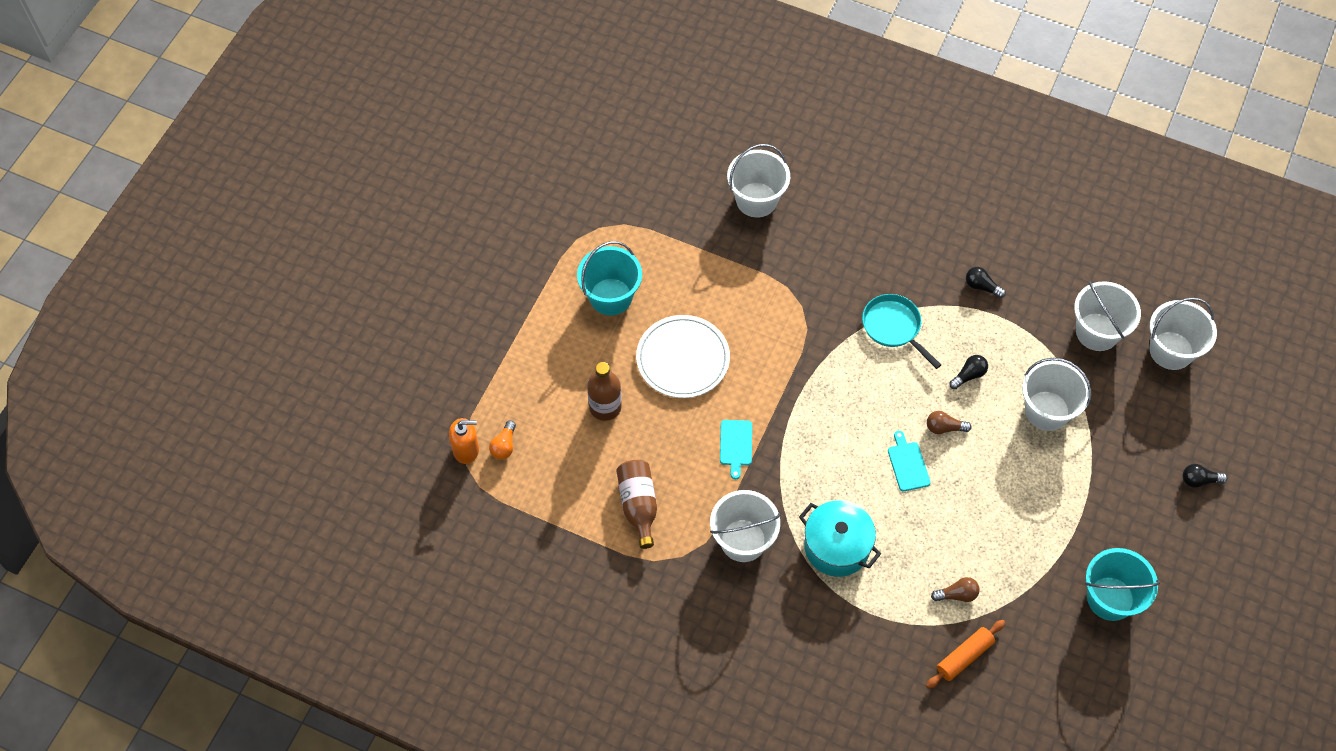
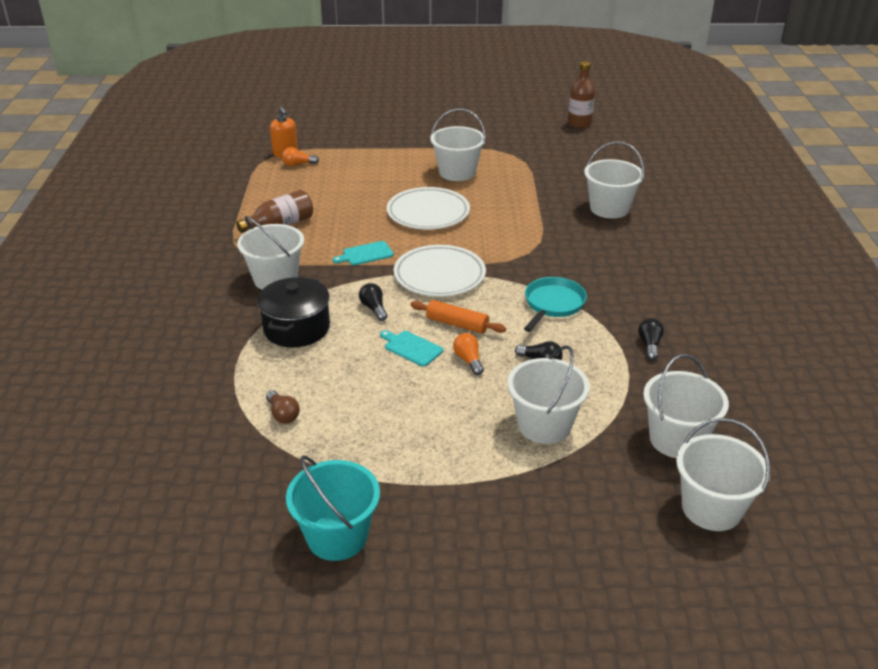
camera: 65 degrees right, 25 degrees down
turquoise bucket [577,241,642,316] -> white bucket [430,109,486,181]
brown bottle [587,362,622,421] -> brown bottle moved to [568,61,595,128]
turquoise pot [799,500,881,577] -> black pot [257,277,330,347]
turquoise cutting board [888,431,931,491] -> turquoise cutting board turned 105 degrees counterclockwise [380,330,443,367]
orange rolling pin [926,620,1005,689] -> orange rolling pin moved to [410,300,506,334]
brown light bulb [927,411,972,434] -> orange light bulb [453,333,484,375]
black light bulb [1183,464,1228,488] -> black light bulb moved to [359,283,388,321]
none -> white plate [394,245,486,297]

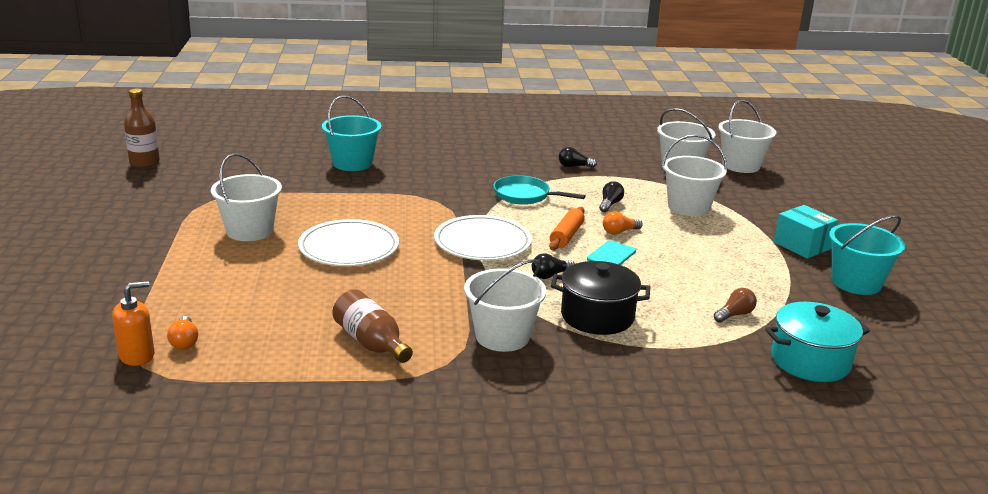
camera: 95 degrees left, 10 degrees down
turquoise cutting board [333,241,394,265] -> none
white bucket [584,141,644,219] -> turquoise bucket [322,95,381,171]
none -> turquoise pot [765,302,870,382]
none -> turquoise box [774,205,838,259]

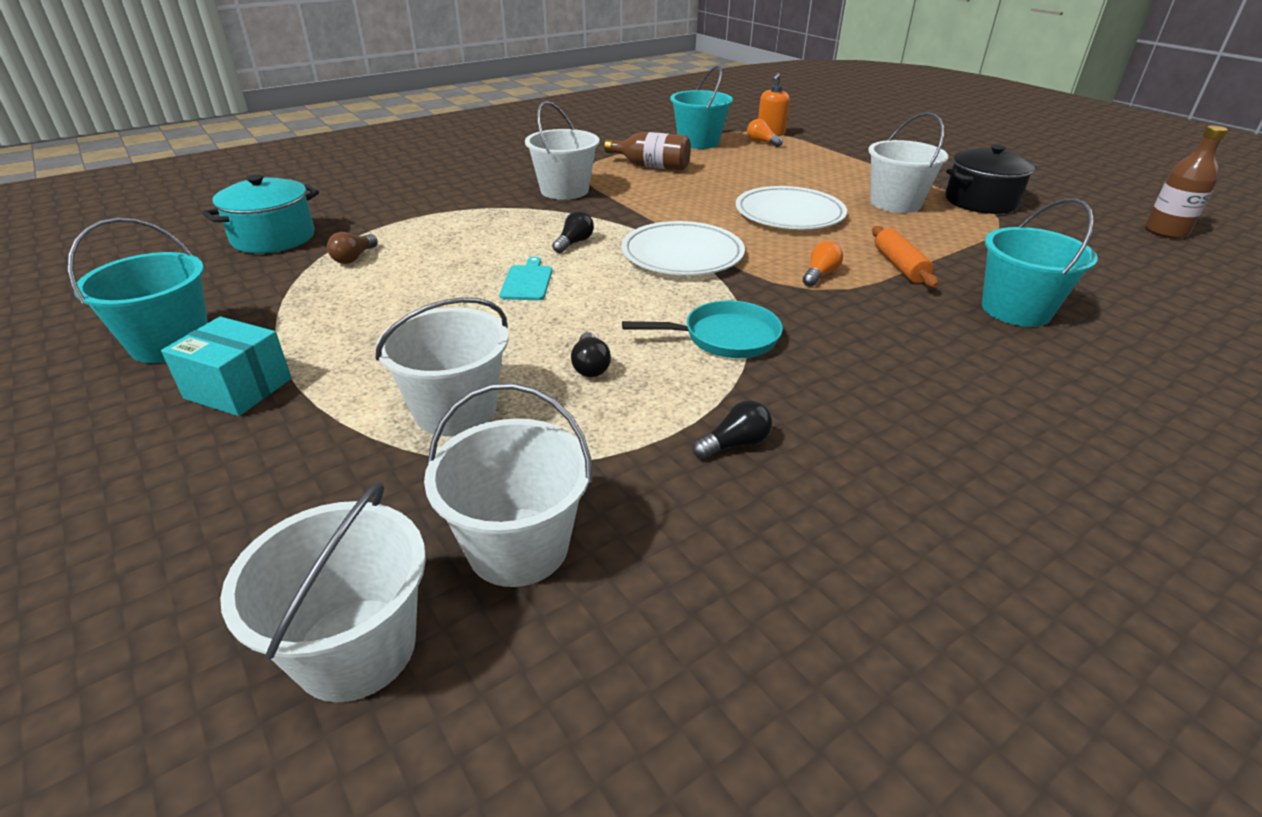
camera: 150 degrees right, 10 degrees up
orange rolling pin [549,207,585,250] -> orange rolling pin moved to [872,226,939,288]
black pot [551,261,650,335] -> black pot moved to [945,145,1036,214]
orange light bulb [603,211,643,235] -> orange light bulb moved to [803,241,843,287]
none -> turquoise bucket [670,65,733,149]

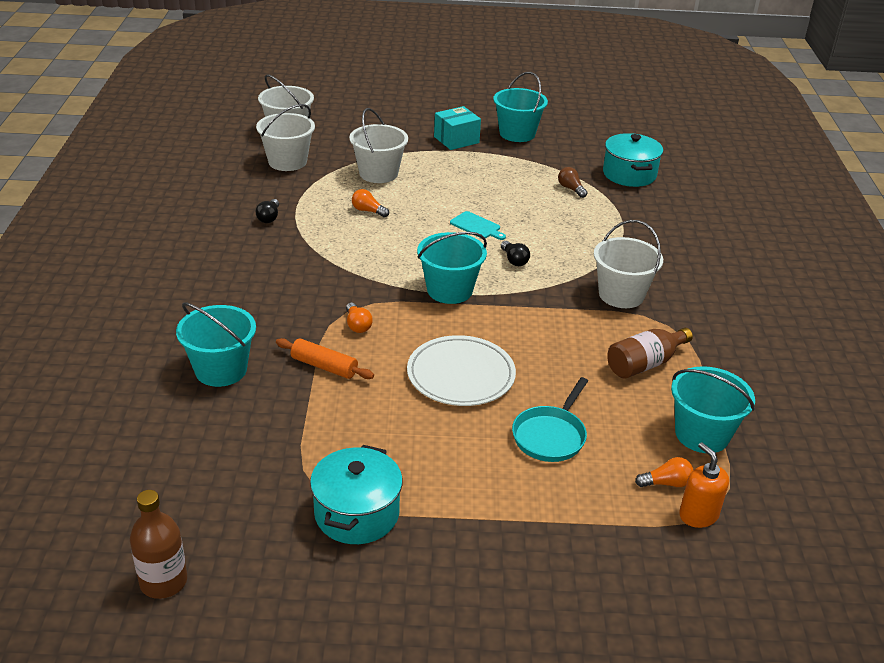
camera: 125 degrees right, 0 degrees up
black light bulb [571,332,611,377] -> orange light bulb [352,189,389,217]
white plate [621,221,745,275] -> turquoise bucket [417,232,487,304]
turquoise pan [622,301,783,358] -> turquoise pan moved to [512,377,588,462]
white bucket [868,112,949,213] -> none
black pot [945,145,1036,214] -> turquoise pot [310,445,403,544]

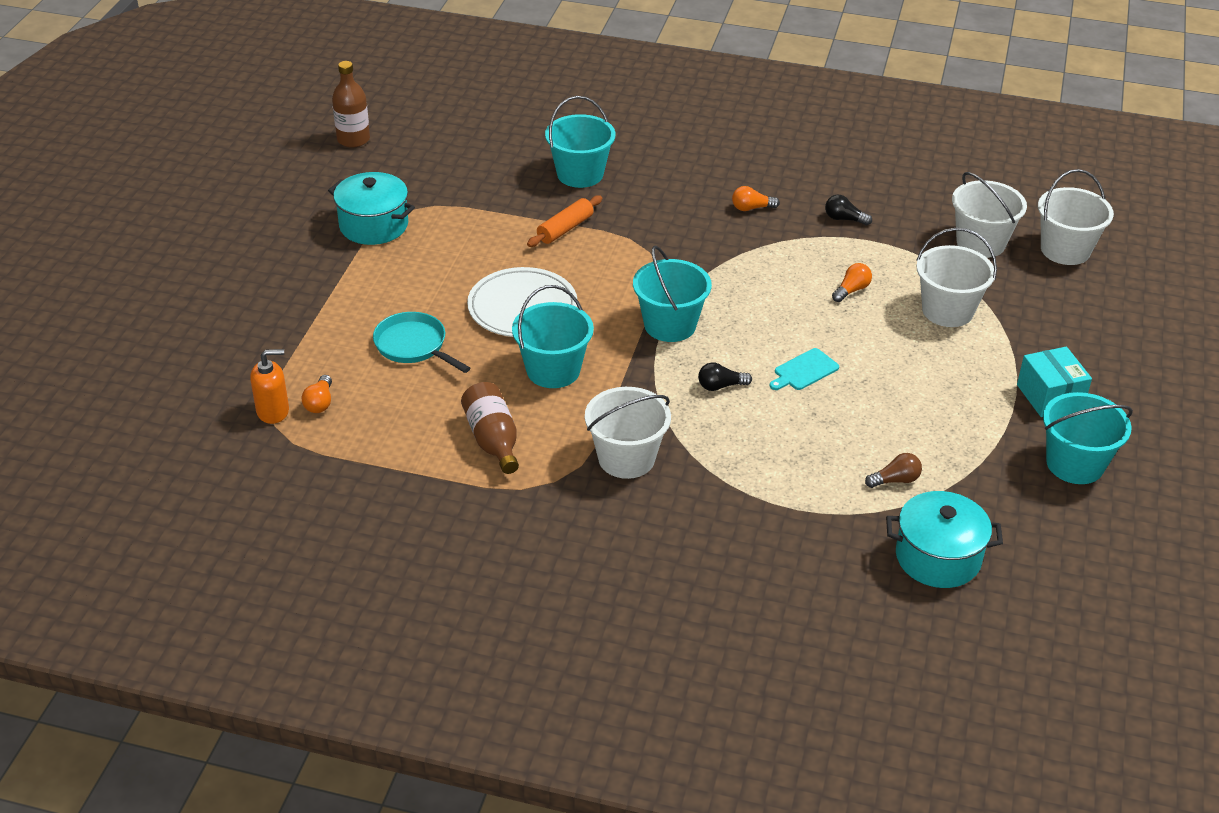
camera: 105 degrees right, 5 degrees up
orange light bulb [346,303,373,333] -> orange light bulb moved to [732,186,780,211]
turquoise bucket [671,366,755,453] -> turquoise bucket moved to [512,285,594,388]

